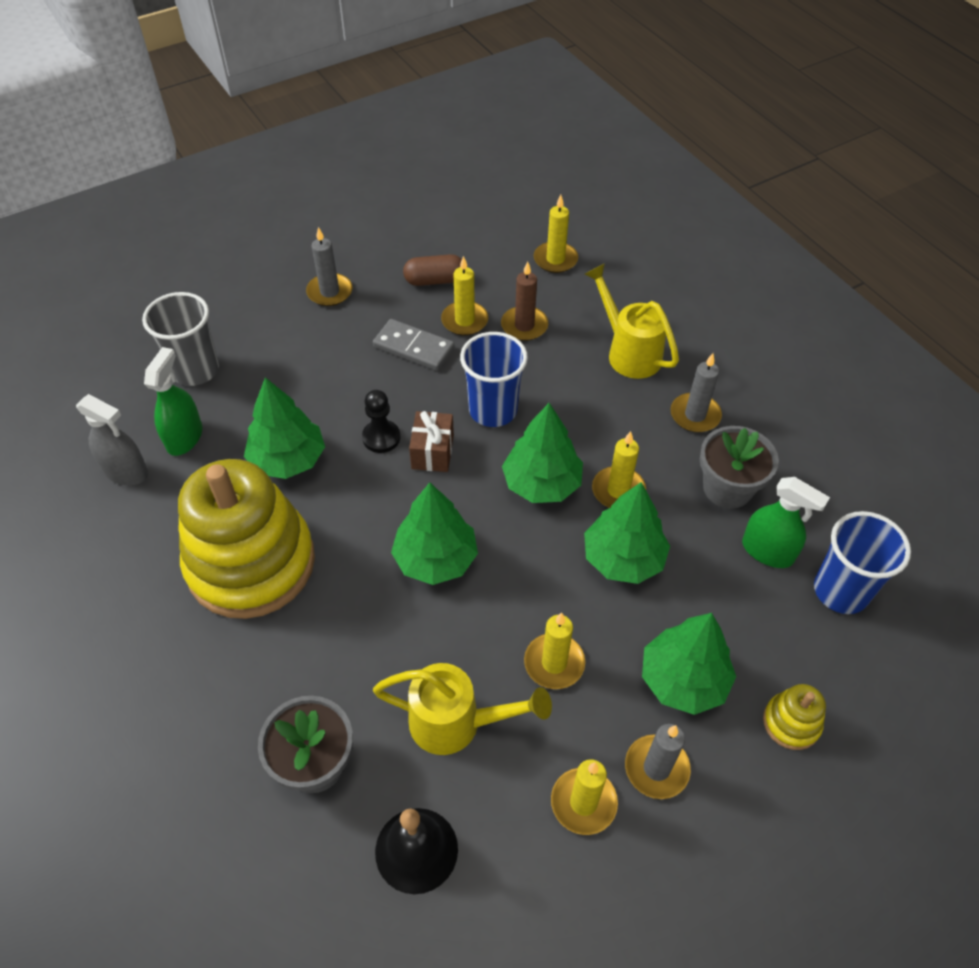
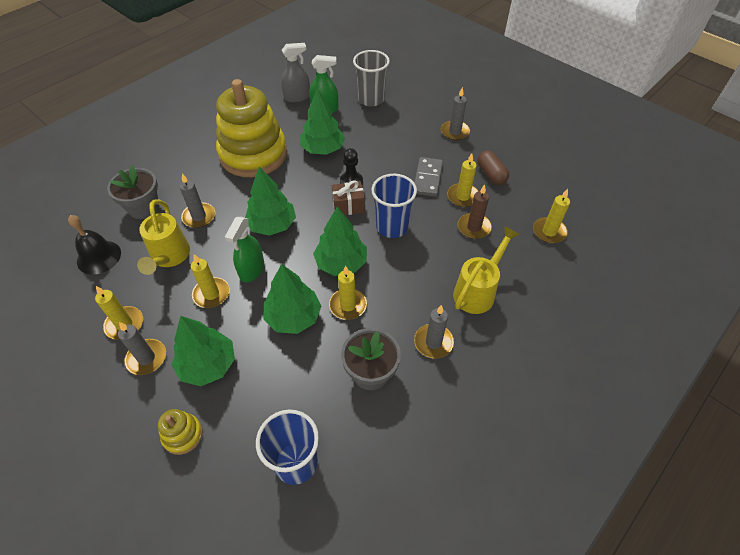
camera: 75 degrees right, 0 degrees up
grey spray bottle [76,394,148,486] -> grey spray bottle turned 120 degrees counterclockwise [281,43,310,103]
green spray bottle [742,477,830,568] -> green spray bottle moved to [225,217,264,282]
none -> grey candle [179,174,215,228]

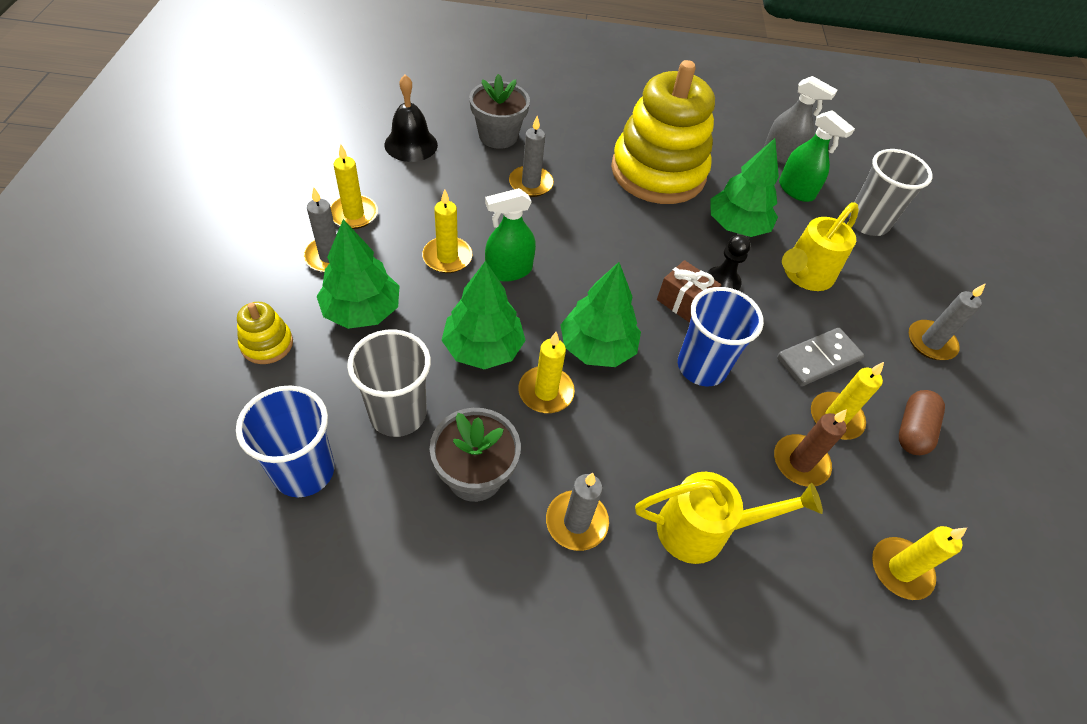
camera: 45 degrees right, 0 degrees up
yellow watering can [137,200,190,275] -> yellow watering can moved to [782,202,859,291]
green tree [245,167,296,236] -> none
none -> grey cup [347,329,431,437]

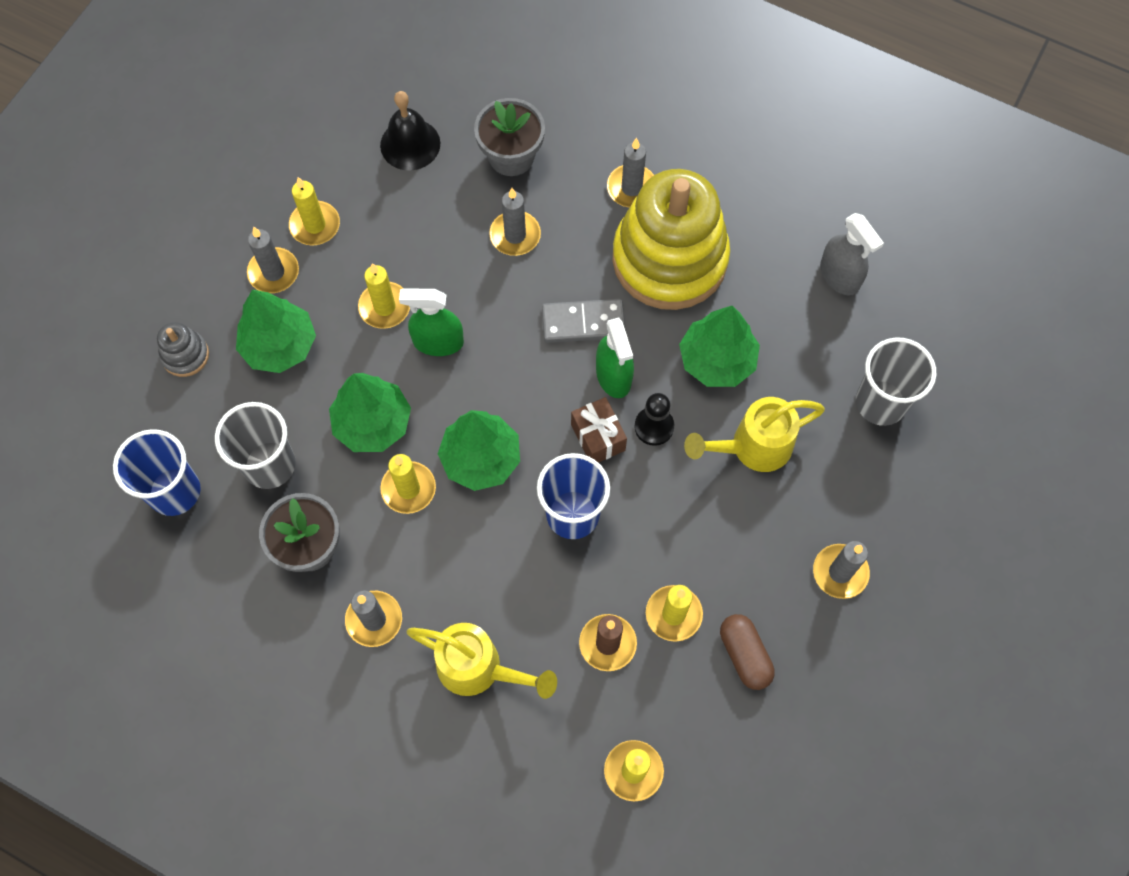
camera: 30 degrees right, 15 degrees up
yellow stacking toy [237,302,293,364] -> grey stacking toy [157,322,209,377]
grey domino [777,328,864,386] -> grey domino moved to [542,299,626,343]
green spray bottle [779,110,855,202] -> green spray bottle moved to [596,318,634,398]
brown capsule [899,390,945,455] -> brown capsule turned 75 degrees counterclockwise [720,614,775,690]
none -> grey candle [607,138,654,208]

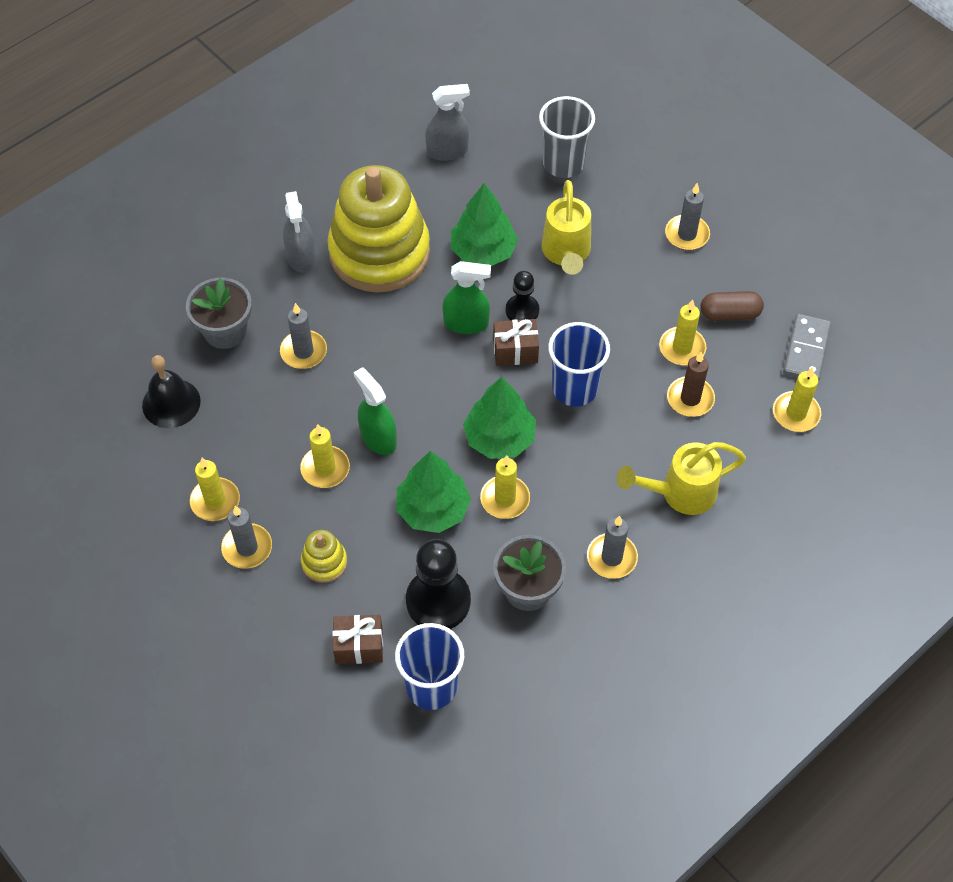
camera: 70 degrees left, 10 degrees down
grey stacking toy [157,322,209,377] -> none
grey cup [215,402,296,489] -> black pawn [406,539,471,629]
green tree [236,290,316,373] -> yellow stacking toy [301,530,347,583]
green spray bottle [399,289,464,356] -> green spray bottle turned 120 degrees clockwise [354,367,397,455]
yellow watering can [406,623,557,699] -> yellow watering can turned 150 degrees counterclockwise [617,442,746,515]
grey domino [542,299,626,343] -> grey domino moved to [783,314,831,381]
grey candle [607,138,654,208] -> grey spray bottle [283,191,316,273]
none -> brown gift [332,615,383,664]

